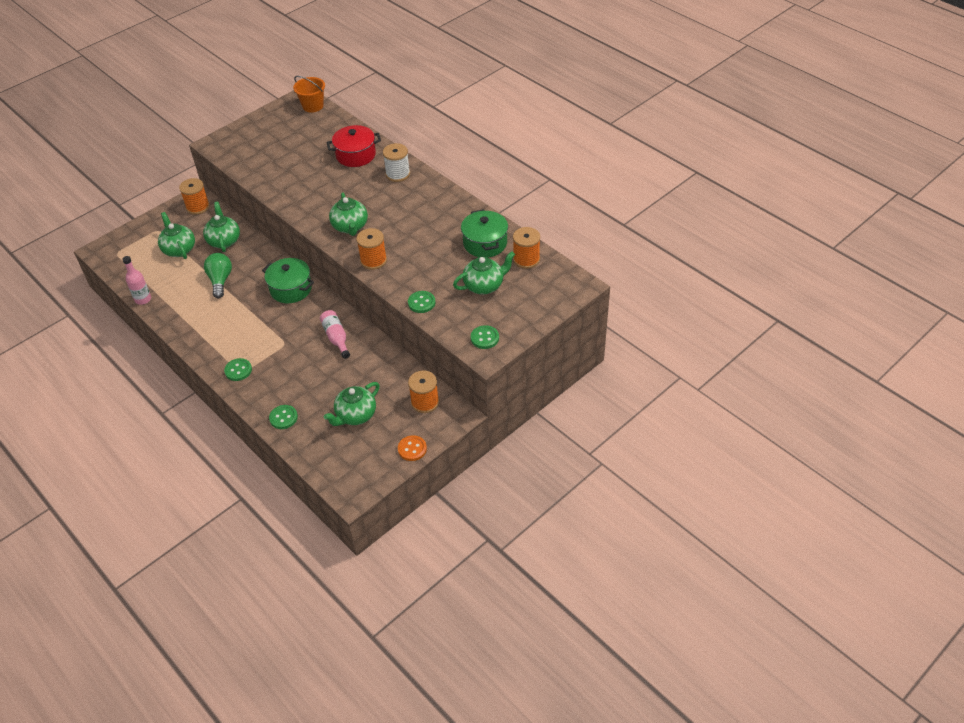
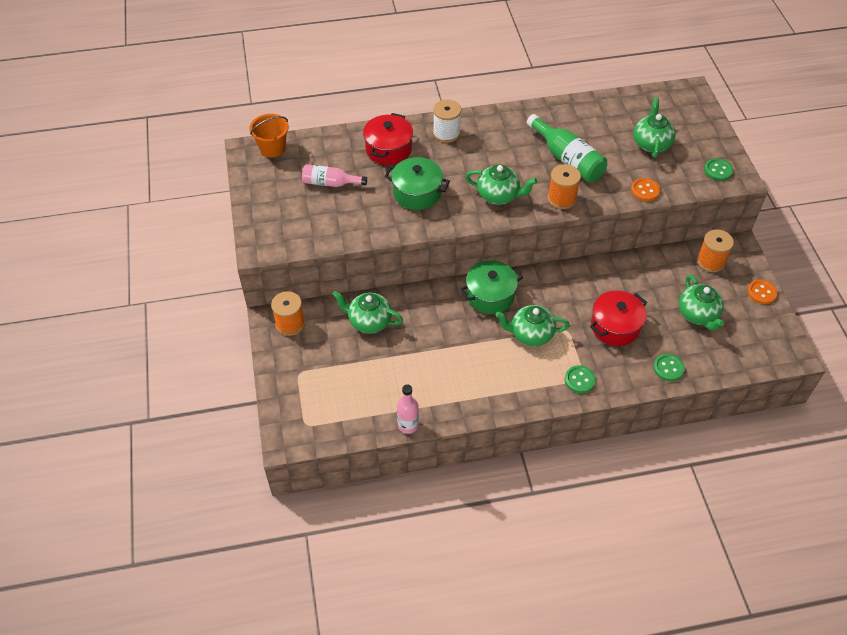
camera: 60 degrees left, 5 degrees up
green teapot [158,212,195,259] -> green teapot moved to [496,305,570,346]
green light bulb [204,253,232,298] -> none
pink bottle [320,310,350,359] -> pink bottle moved to [302,164,367,187]
green button [408,291,435,313] -> orange button [631,178,660,201]
green pot [461,209,508,258] -> green pot moved to [384,157,450,210]
orange spool [513,227,540,269] -> none
none -> green bottle [527,114,607,182]
none -> red pot [590,291,647,346]

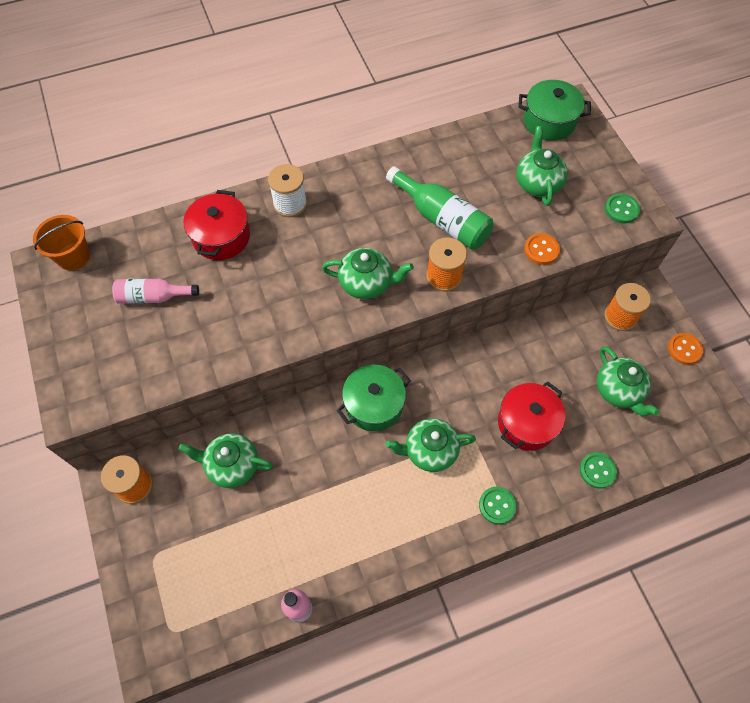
camera: 10 degrees left, 10 degrees up
green pot [384,157,450,210] -> green pot moved to [518,80,591,141]

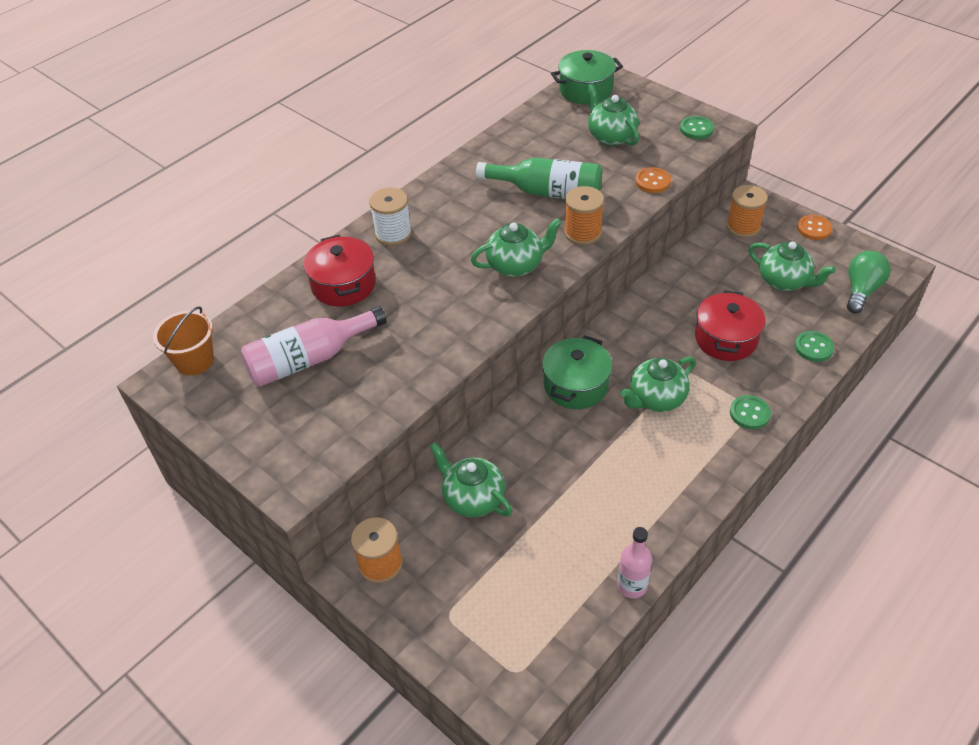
camera: 25 degrees left, 15 degrees down
pink bottle [112,279,199,304] -> pink bottle [240,306,387,387], size x1.55
green teapot [179,433,273,488] -> green teapot turned 60 degrees clockwise [429,442,513,517]
none -> green light bulb [847,251,890,313]

